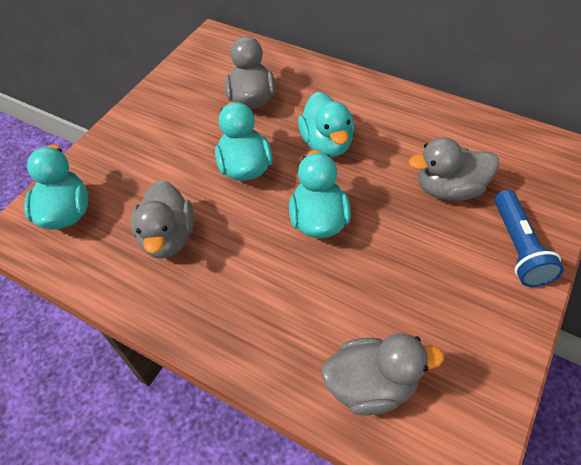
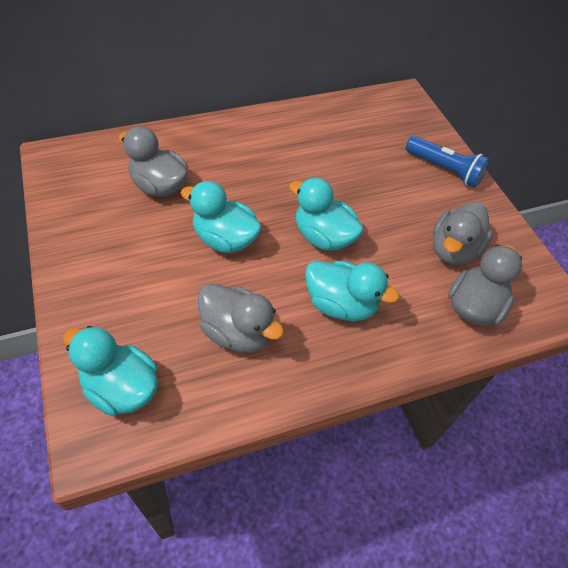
camera: 55 degrees left, 0 degrees up
turquoise duck [298,92,355,157] -> turquoise duck moved to [305,260,399,321]
grey duck [409,137,499,201] -> grey duck moved to [433,202,493,265]

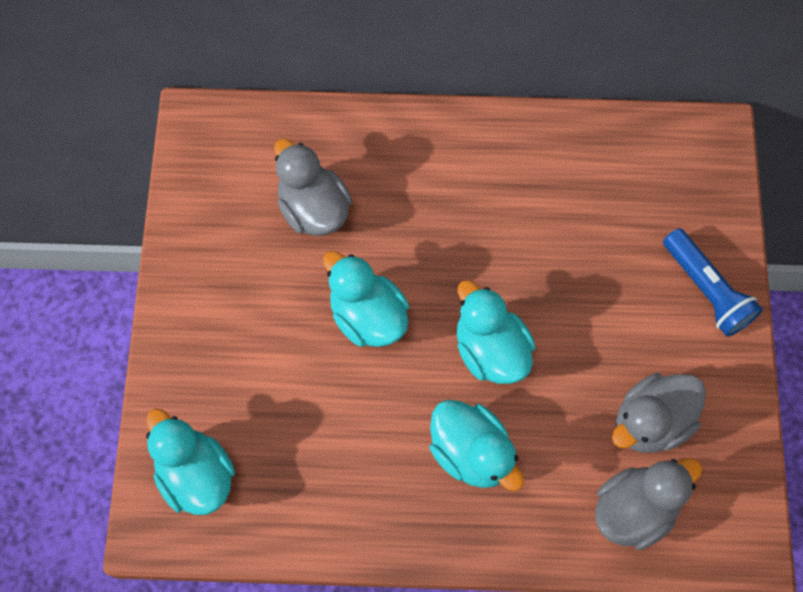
camera: 25 degrees right, 15 degrees up
grey duck [198,283,284,353] -> none

